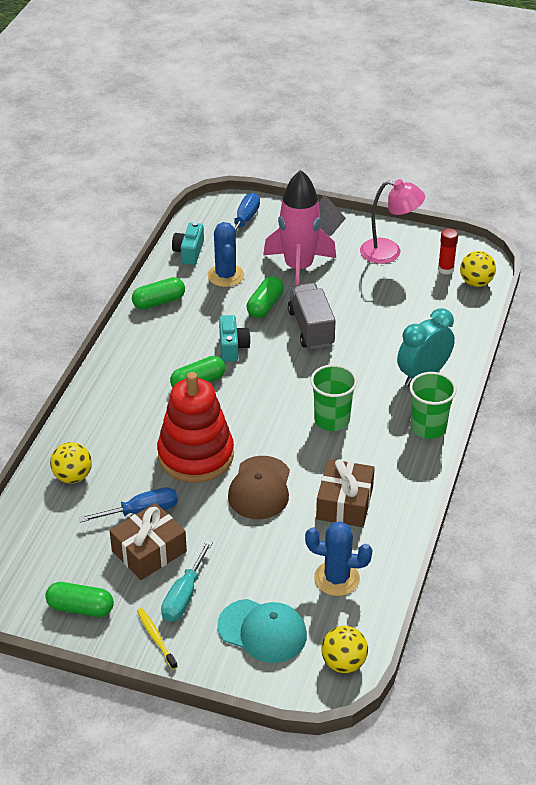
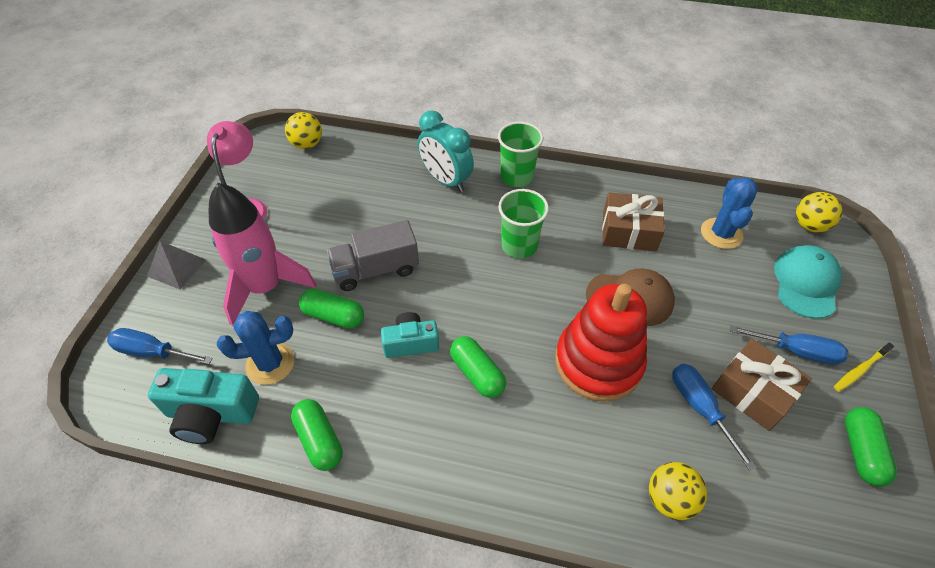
camera: 95 degrees left, 10 degrees up
turquoise screwdriver [161,540,213,622] -> blue screwdriver [730,325,849,365]
turquoise camera [172,222,204,265] -> turquoise camera [148,368,259,444], size x1.52
red glue stick [438,228,458,275] -> none

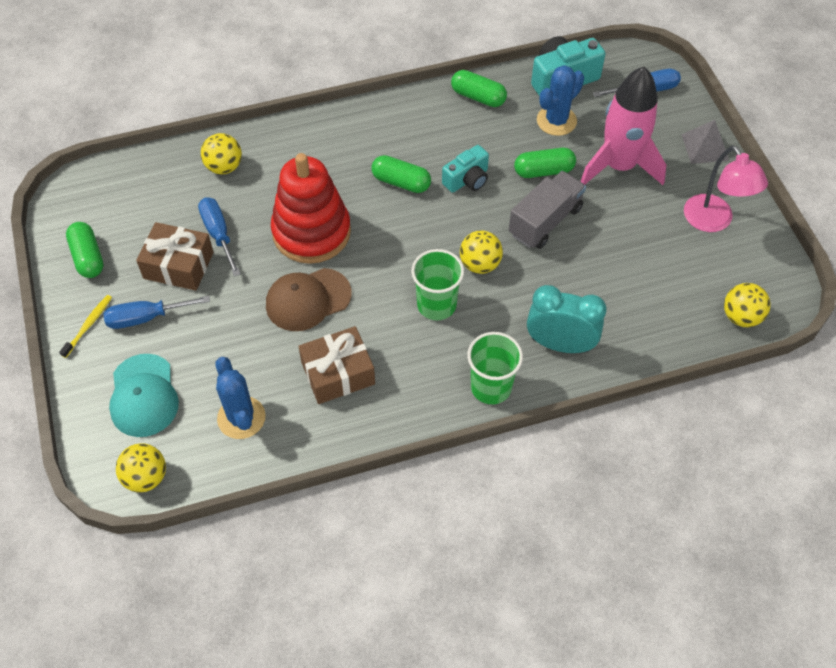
camera: 150 degrees right, 5 degrees up
blue screwdriver [672,364,756,471] -> blue screwdriver turned 150 degrees counterclockwise [198,197,241,277]
none -> yellow ball [460,231,503,274]

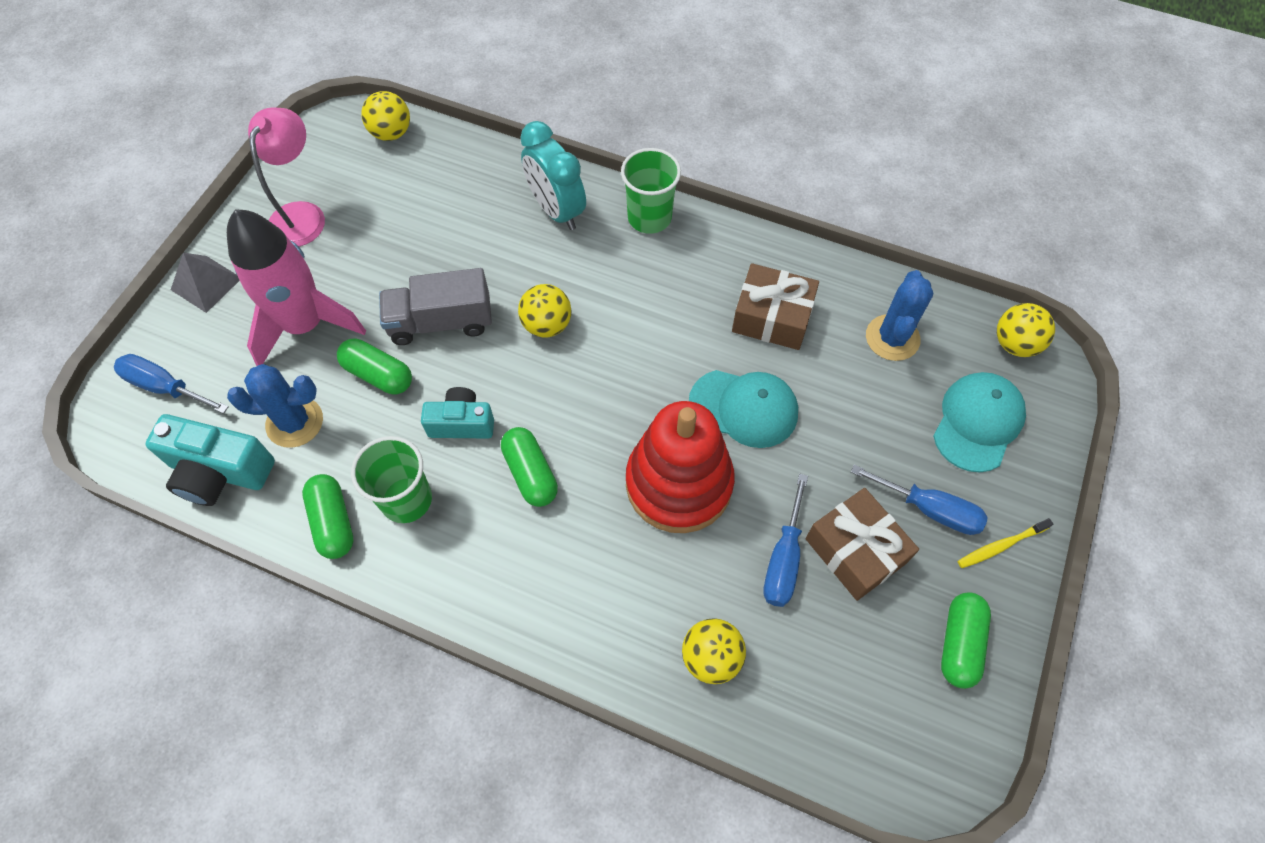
camera: 140 degrees left, 5 degrees up
brown cap [266,268,352,331] -> turquoise cap [689,370,798,448]
green cup [411,249,464,320] -> green cup moved to [351,436,432,523]

